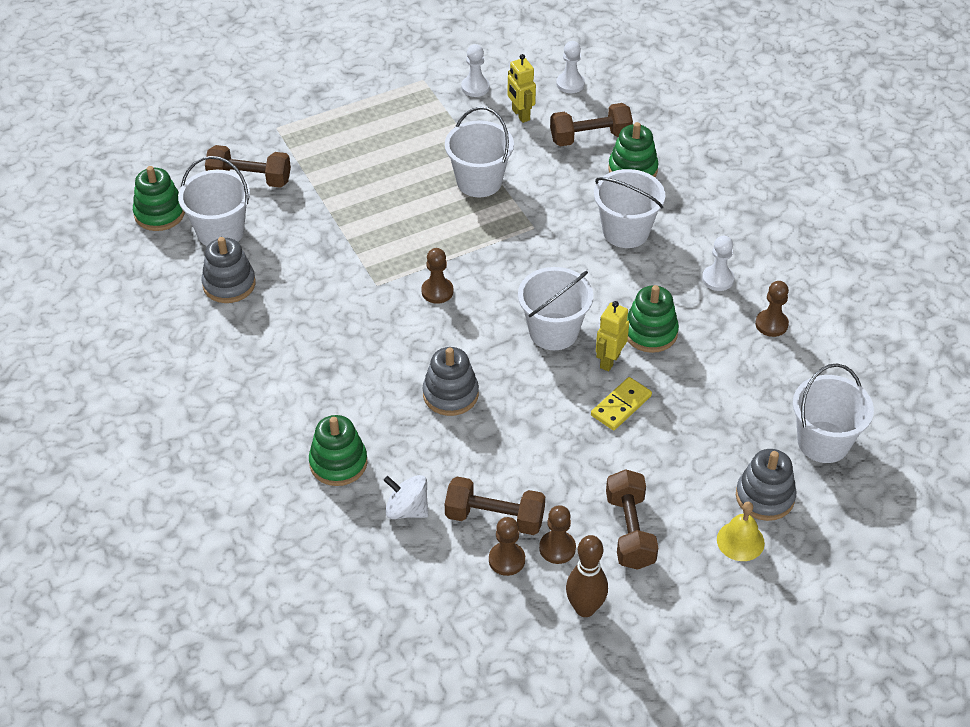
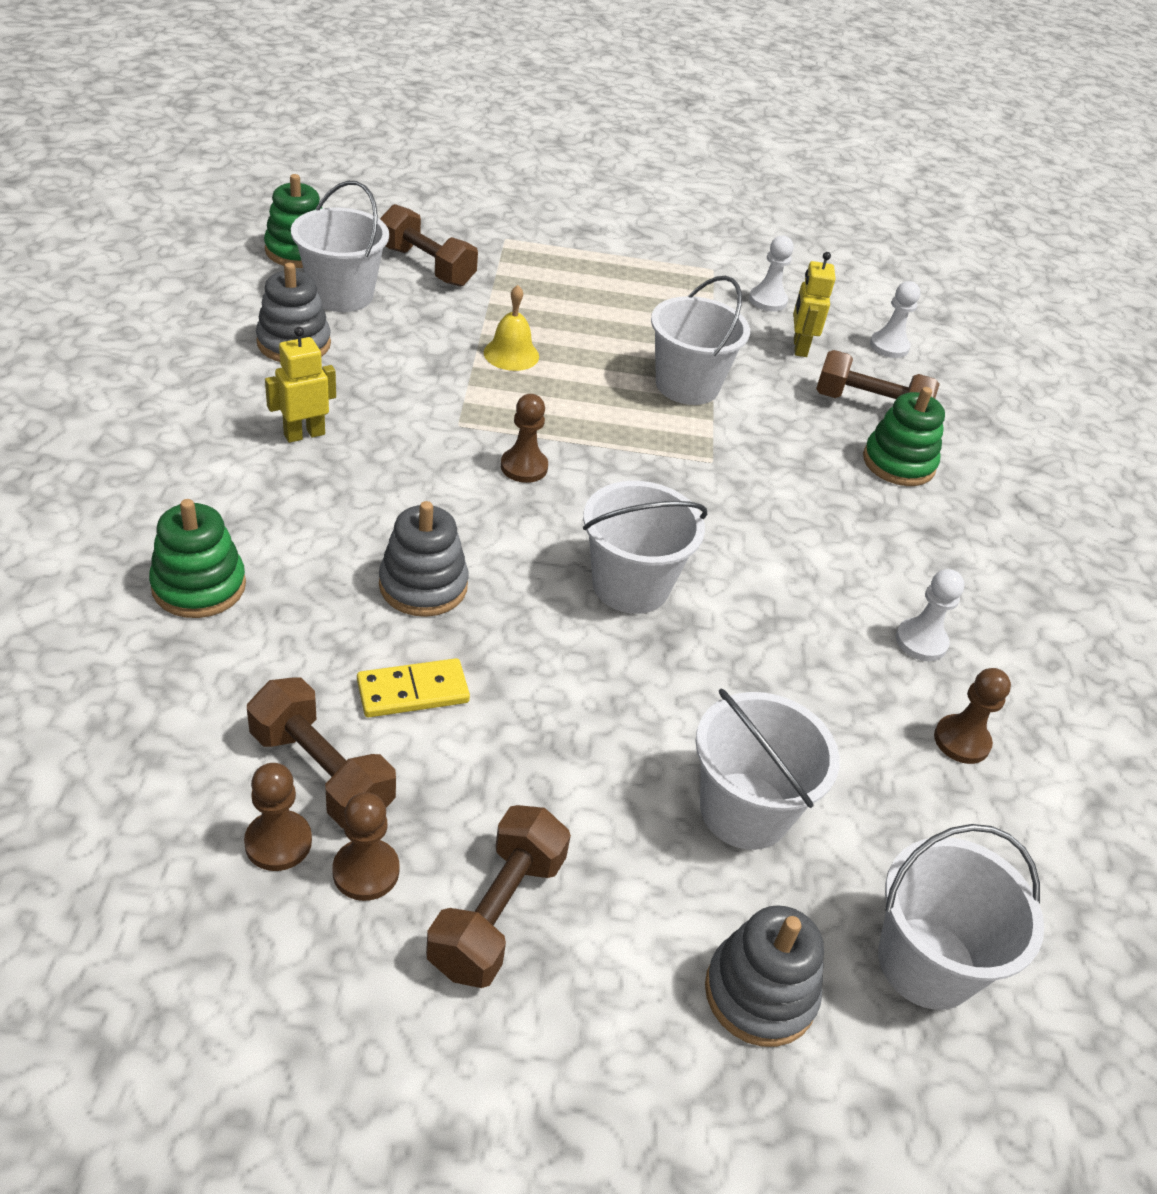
camera: 25 degrees right, 5 degrees down
white spinning top [384,475,428,519] -> none
brown bowling pin [566,535,608,617] -> none
yellow domino [591,377,652,430] -> yellow domino moved to [357,658,470,717]
white bucket [594,169,665,248] -> white bucket moved to [696,689,840,850]
yellow robot [596,301,629,371] -> yellow robot moved to [265,327,336,443]
green stacking toy [627,285,679,353] -> none
yellow bell [717,502,765,561] -> yellow bell moved to [484,285,539,371]

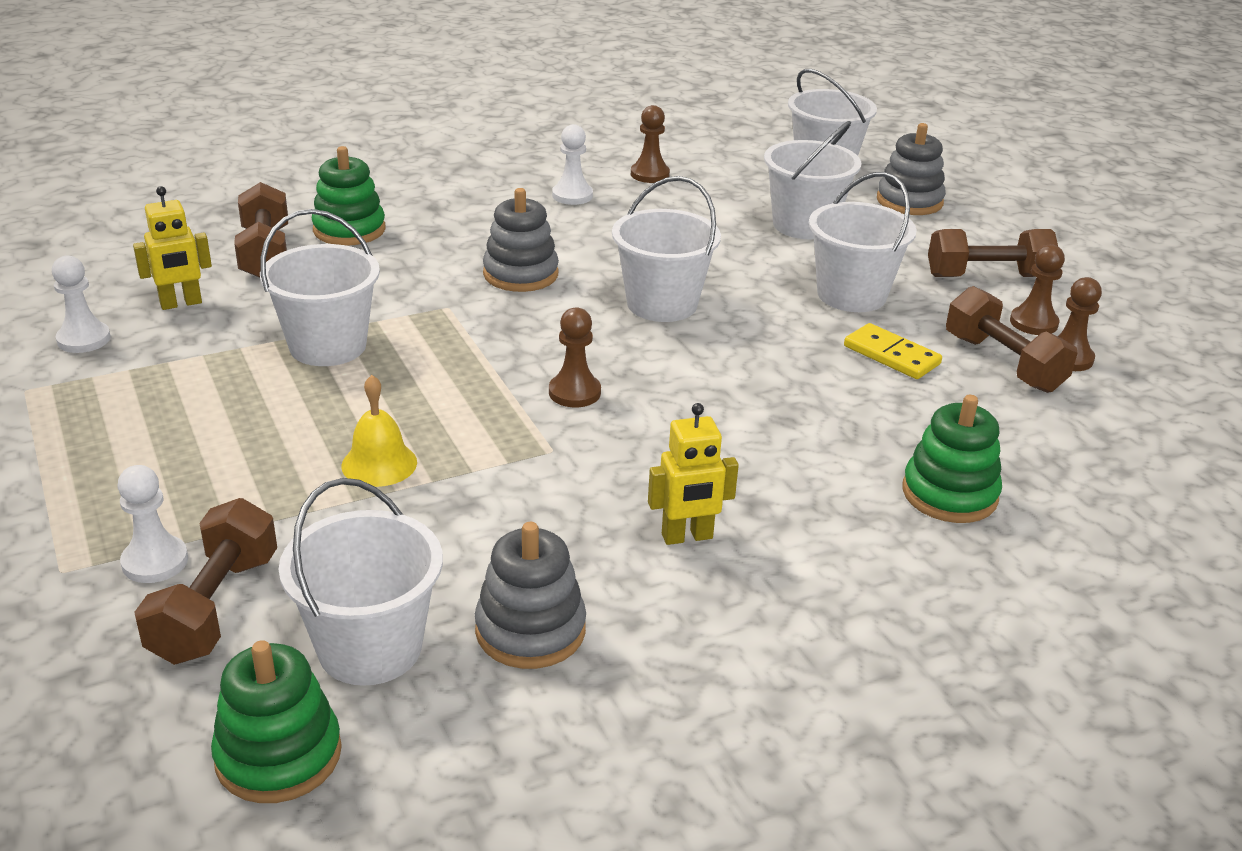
camera: 115 degrees left, 10 degrees down
brown dumbbell [247,677,396,828] -> brown dumbbell turned 45 degrees counterclockwise [946,286,1077,393]
yellow robot [265,327,336,443] -> yellow robot turned 45 degrees counterclockwise [648,403,739,545]
grey stacking toy [379,501,468,617] -> grey stacking toy moved to [483,188,559,292]
white pawn [870,281,920,358] -> white pawn moved to [118,465,188,583]
none -> white bucket [809,172,917,312]

